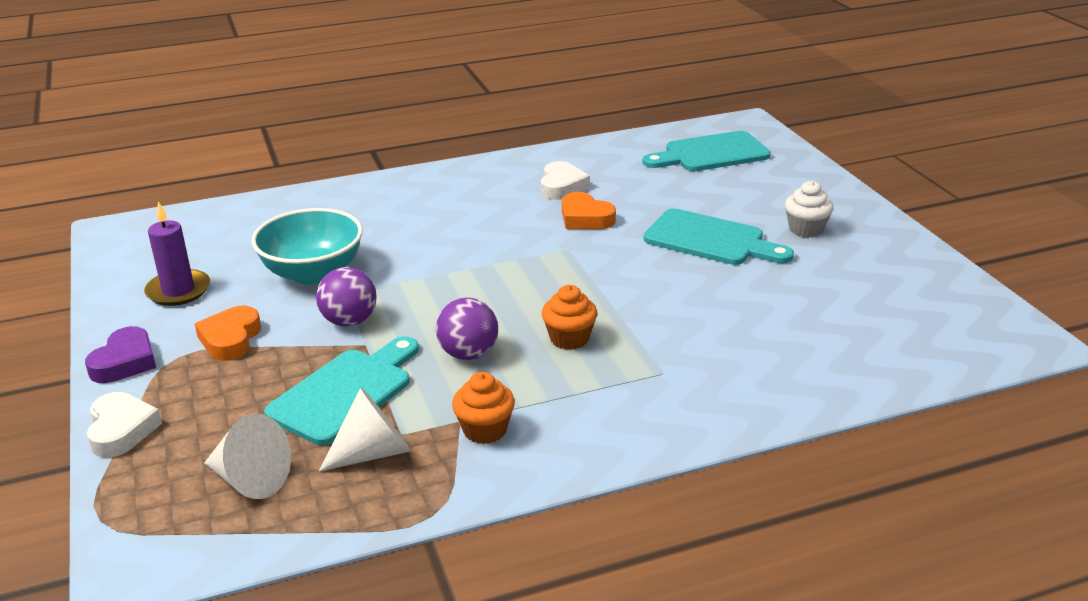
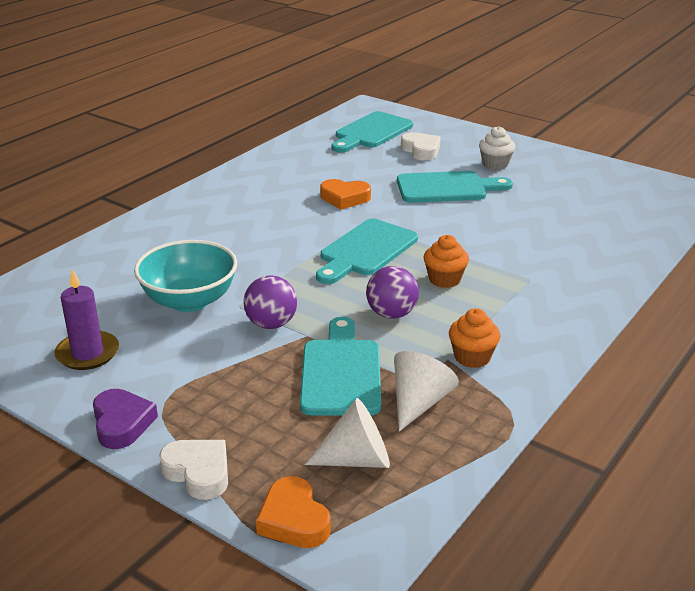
camera: 35 degrees left, 0 degrees up
orange heart [195,306,261,361] -> orange heart moved to [256,476,331,548]
white heart [541,161,590,200] -> white heart moved to [401,132,441,161]
none -> turquoise cutting board [316,219,418,284]

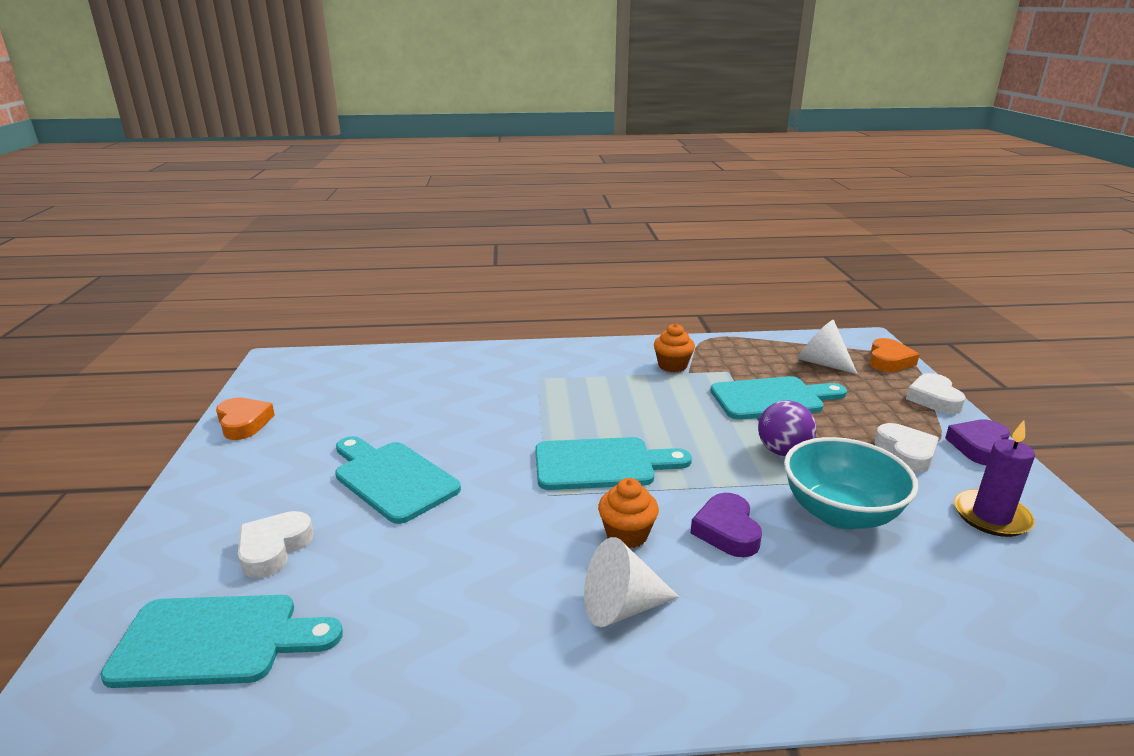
camera: 130 degrees left, 5 degrees down
turquoise cutting board [300,317,381,416] -> turquoise cutting board turned 150 degrees counterclockwise [710,376,847,420]
orange heart [320,179,371,210] -> orange heart moved to [216,397,275,440]
purple ball [366,266,419,319] -> none
white cone [394,351,459,432] -> white cone moved to [584,537,679,627]
orange cupcake [424,235,469,288] -> orange cupcake moved to [598,478,659,548]
white cupcake [479,126,515,170] -> none
none -> purple heart [691,493,762,557]
none -> white heart [874,423,939,473]

